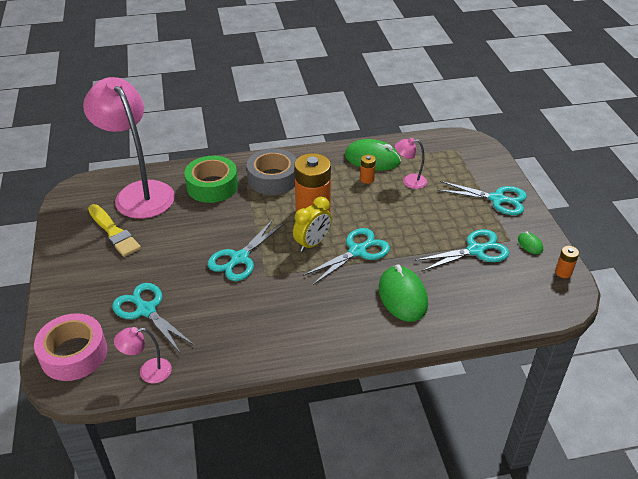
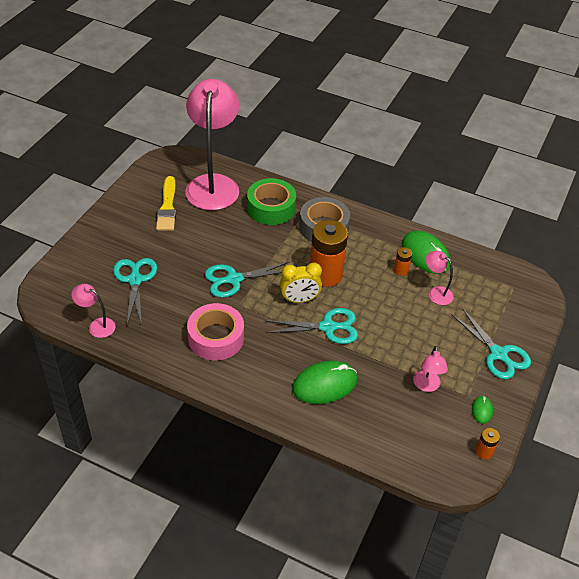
camera: 35 degrees right, 5 degrees up
pink tape [34,313,107,381] -> pink tape moved to [187,303,244,360]
green mouse [379,265,428,322] -> green mouse turned 45 degrees clockwise [292,361,357,404]
turquoise scissors [415,229,510,272] -> pink lamp [413,346,448,392]

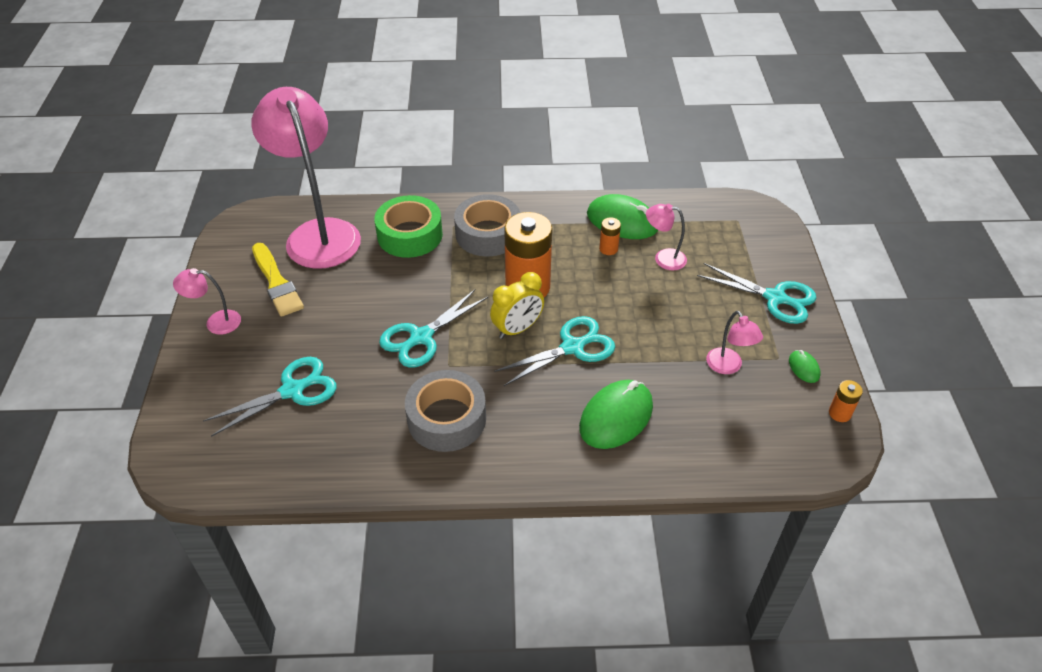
camera: 25 degrees left, 0 degrees up
pink lamp [71,284,116,338] -> pink lamp moved to [173,268,241,335]
turquoise scissors [113,258,157,325] -> turquoise scissors turned 90 degrees clockwise [203,357,337,437]
pink tape [187,303,244,360] -> grey tape [405,370,486,452]

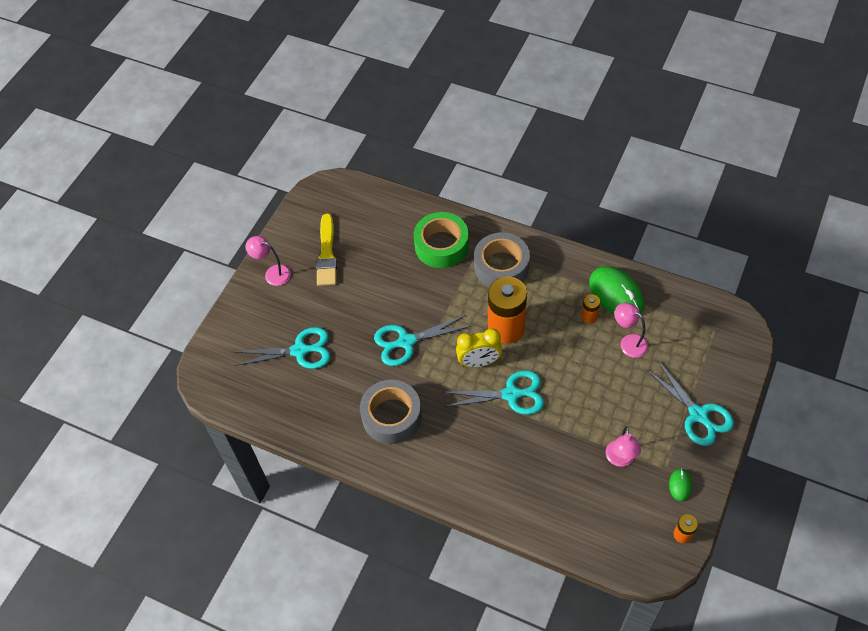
camera: 30 degrees right, 10 degrees up
pink lamp [251,87,361,269] -> none
green mouse [579,380,653,449] -> none

